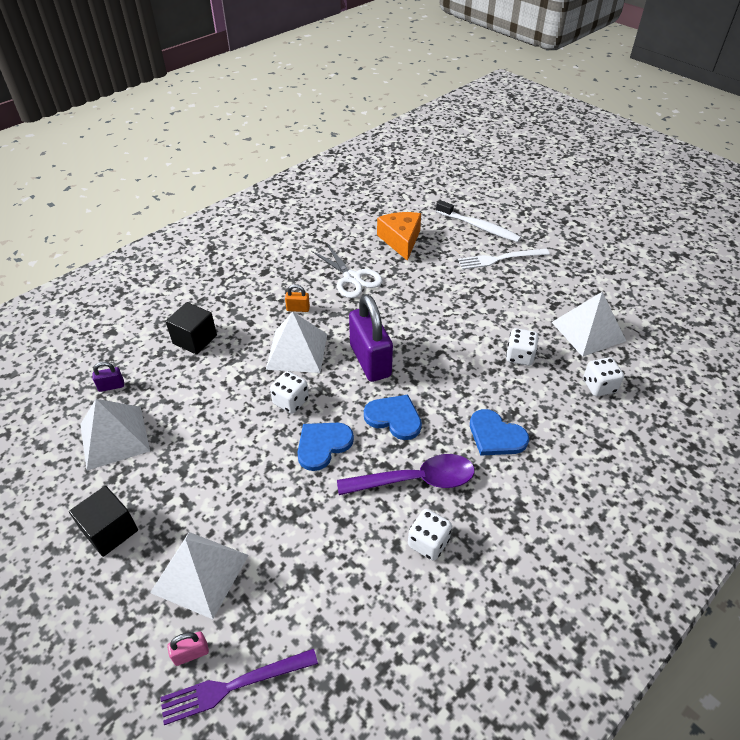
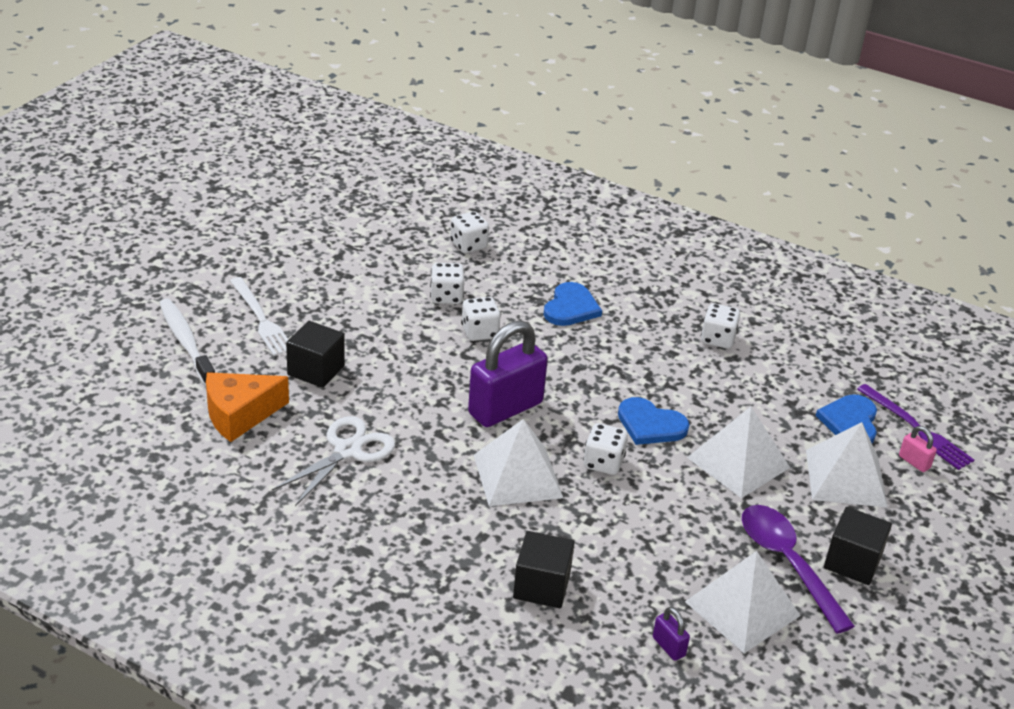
camera: 110 degrees left, 10 degrees down
orange padlock [285,284,310,312] -> none
purple spoon [337,454,475,495] -> purple spoon moved to [742,505,855,634]
blue heart [364,395,422,440] -> blue heart moved to [816,394,877,443]
white toothbrush [436,200,521,242] -> white toothbrush turned 45 degrees counterclockwise [159,298,215,386]
white pyramid [552,292,626,357] -> white pyramid moved to [687,407,790,498]
none -> black cube [286,321,345,388]
none -> white dice [461,297,501,341]

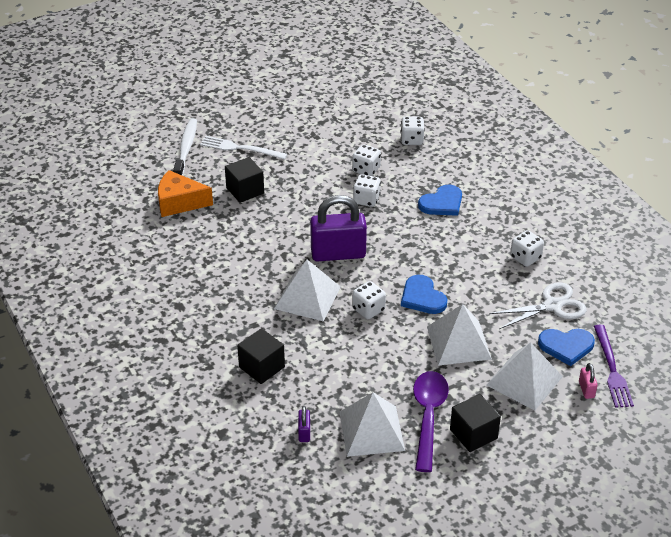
camera: 35 degrees right, 5 degrees up
white fork [230,277,288,356] -> white fork turned 105 degrees clockwise [200,136,288,160]
white scissors [272,416,395,506] -> white scissors moved to [489,282,587,329]
blue heart [816,394,877,443] -> blue heart turned 135 degrees counterclockwise [538,329,595,366]

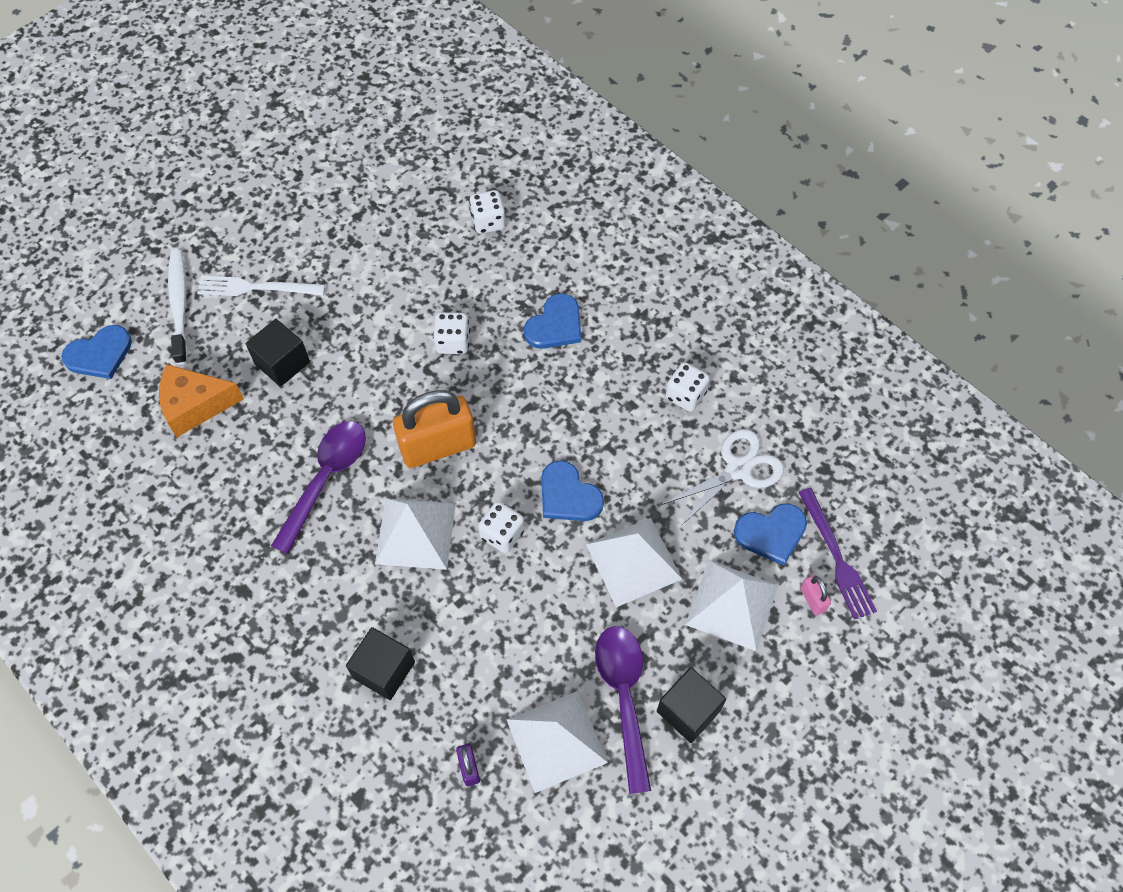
camera: 15 degrees left, 20 degrees up
purple padlock [310,195,367,261] -> orange padlock [393,390,476,468]
white dice [352,144,381,176] -> none
none -> blue heart [61,325,132,379]
none -> purple spoon [271,421,366,554]

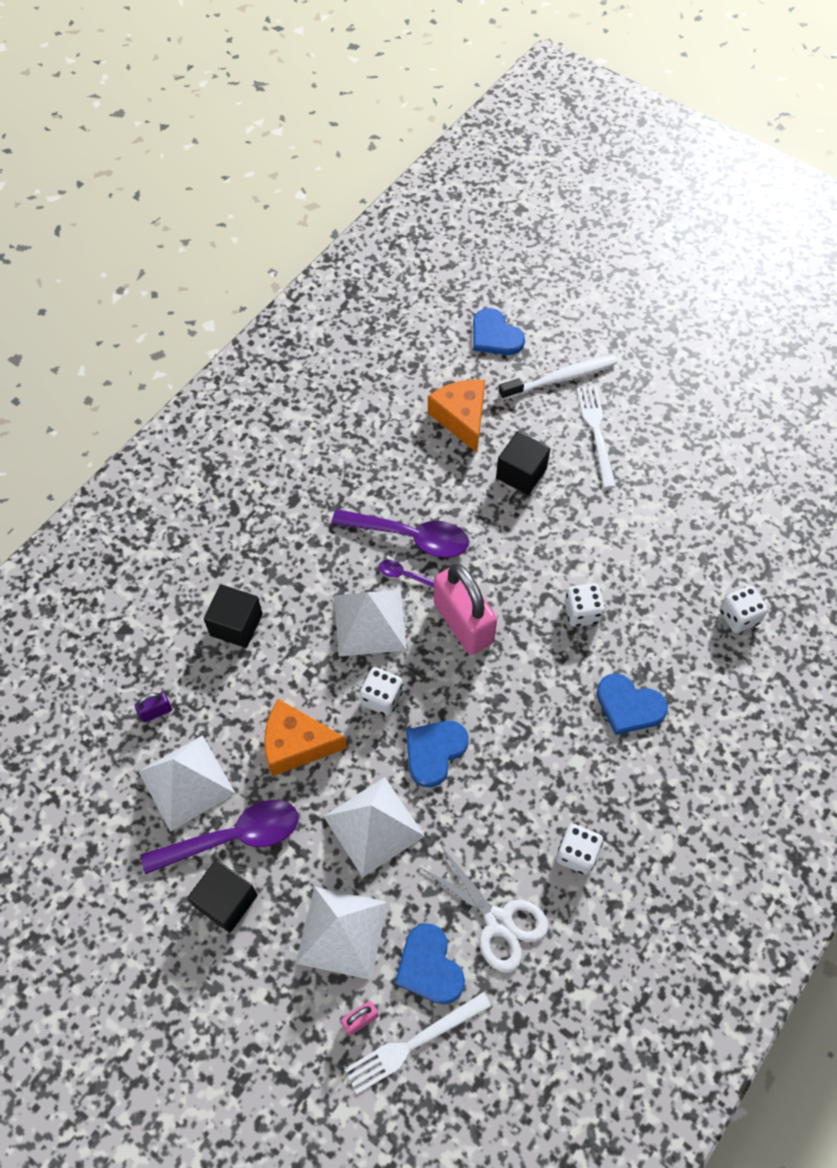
camera: 80 degrees right, 0 degrees up
orange padlock [393,390,476,468] -> pink padlock [434,564,497,655]
purple fork [798,488,877,620] -> white fork [345,992,492,1094]
none -> orange cheese [264,699,347,777]
none -> purple spoon [379,560,434,588]

